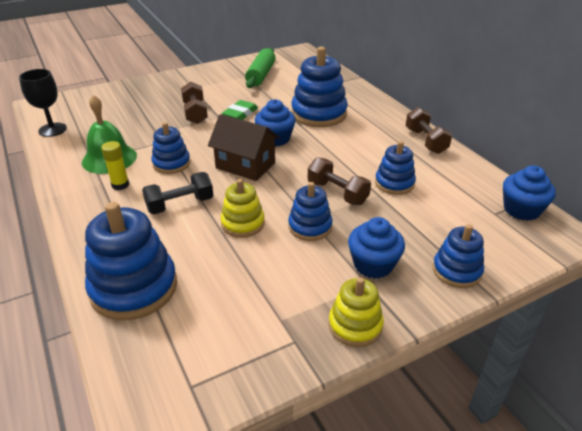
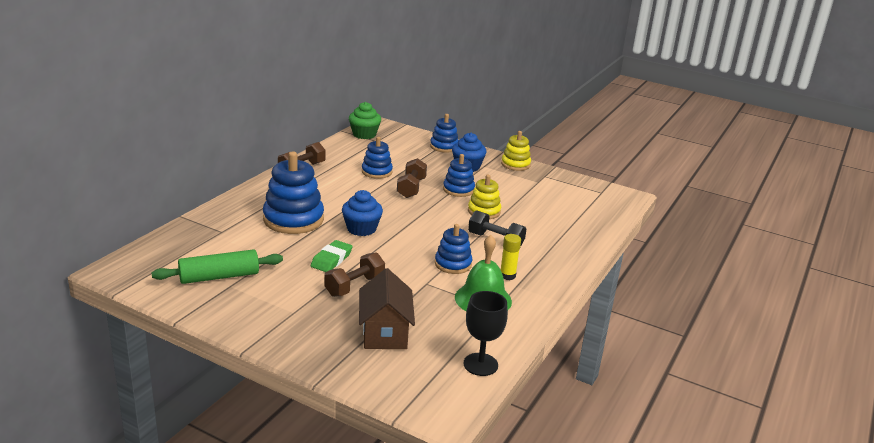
camera: 125 degrees left, 10 degrees down
blue stacking toy [85,202,177,320] -> none
brown house [208,114,280,181] -> brown house moved to [359,268,415,349]
green eraser [222,100,258,120] -> green eraser turned 60 degrees counterclockwise [311,240,353,272]
blue cupcake [503,165,556,221] -> green cupcake [349,102,381,139]

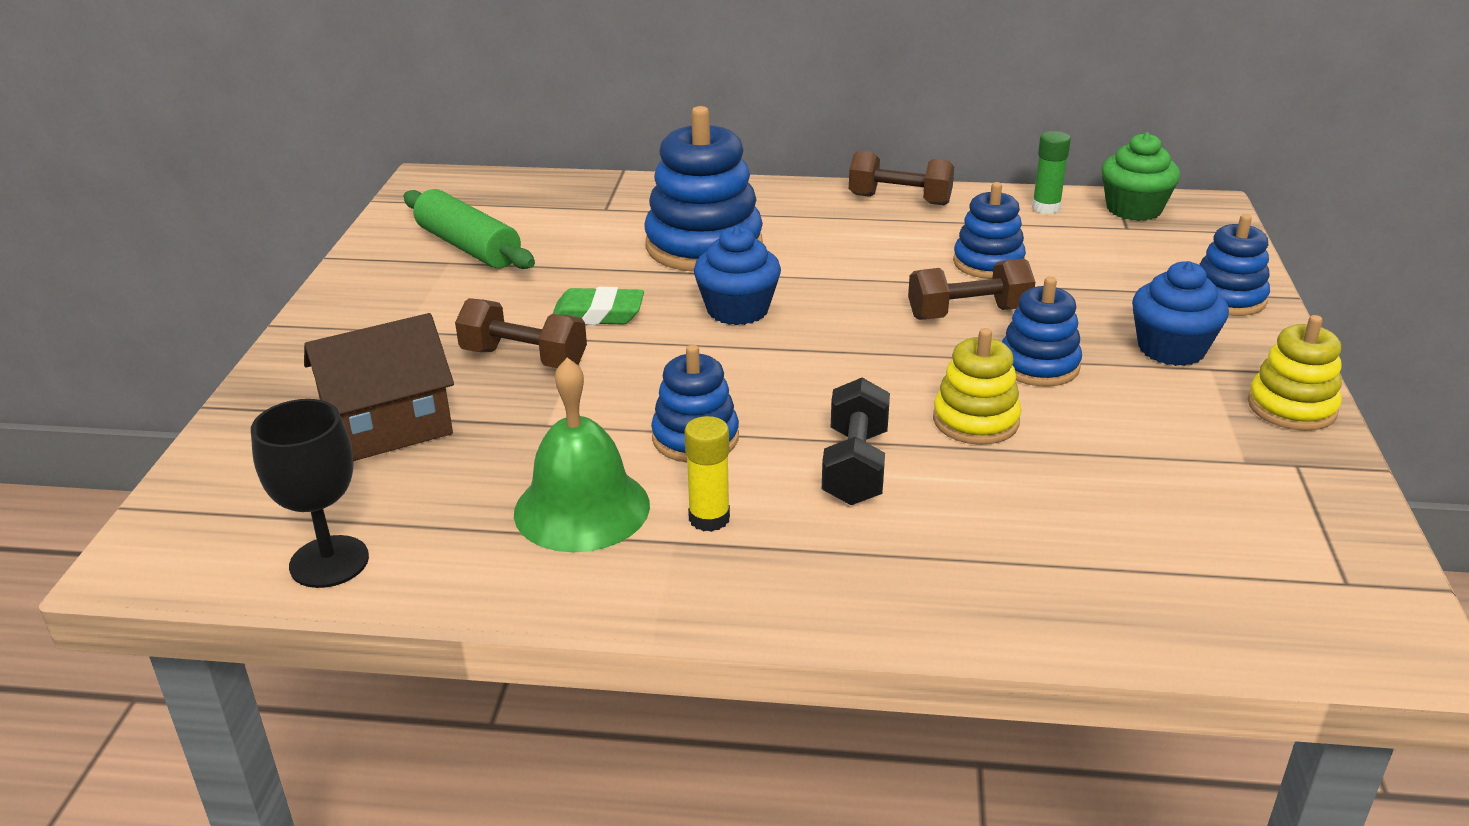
camera: 70 degrees right, 5 degrees up
none -> green glue stick [1032,131,1071,214]

